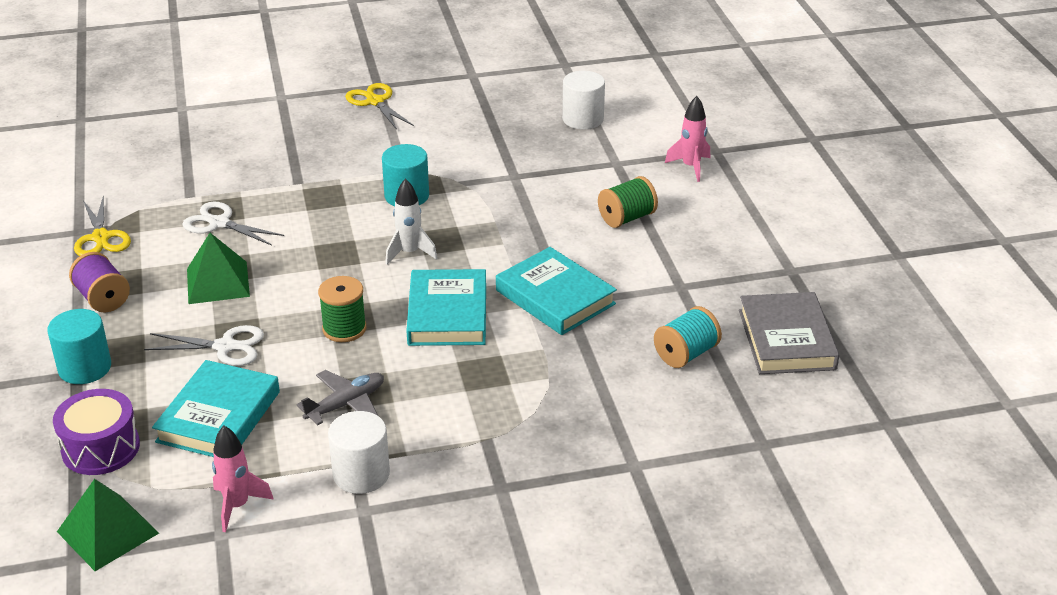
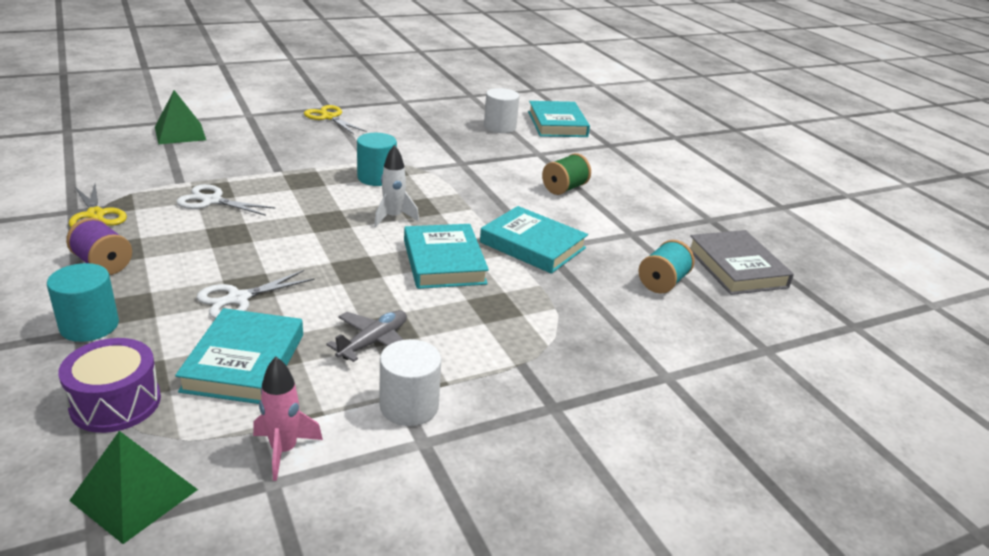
camera: 15 degrees left, 5 degrees down
white scissors [144,325,264,366] -> white scissors turned 150 degrees clockwise [197,270,315,319]
green pyramid [187,233,250,304] -> green pyramid moved to [155,90,206,144]
green spool [318,276,366,342] -> none
pink rocket [665,96,710,182] -> none
none -> turquoise book [528,101,590,137]

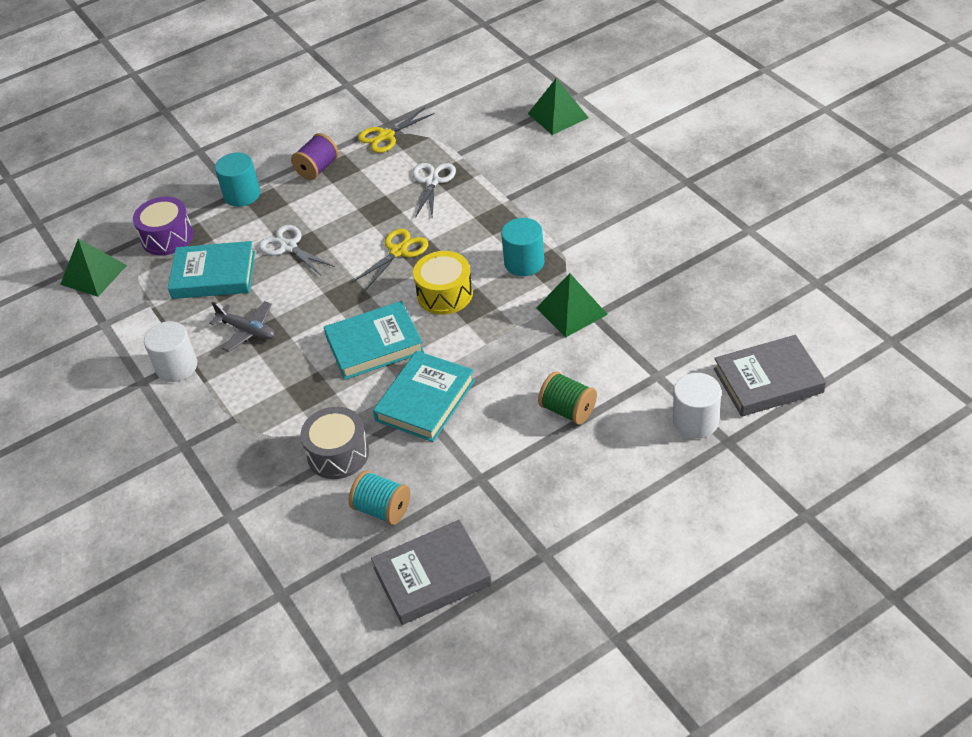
camera: 90 degrees right, 15 degrees up
pink rocket [253,357,323,481] -> none
yellow scissors [304,105,367,134] -> yellow scissors moved to [352,229,428,291]
white rocket [374,145,419,227] -> yellow drum [413,251,473,315]
white cylinder [484,88,519,133] -> white cylinder moved to [673,373,721,439]
turquoise book [528,101,590,137] -> grey book [714,335,826,417]
none -> grey drum [300,407,369,479]
none -> green pyramid [536,273,608,337]

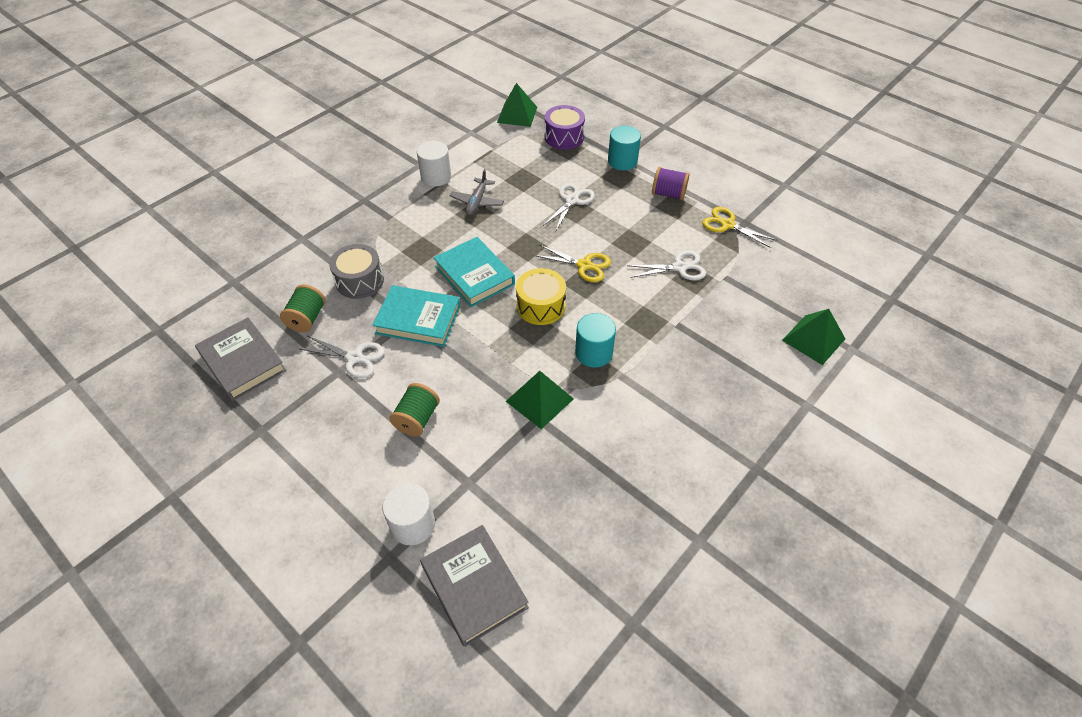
camera: 70 degrees right, 5 degrees up
turquoise book [168,241,255,299] -> none
turquoise spool [349,470,410,525] -> green spool [280,284,326,332]
none -> white scissors [300,336,384,378]

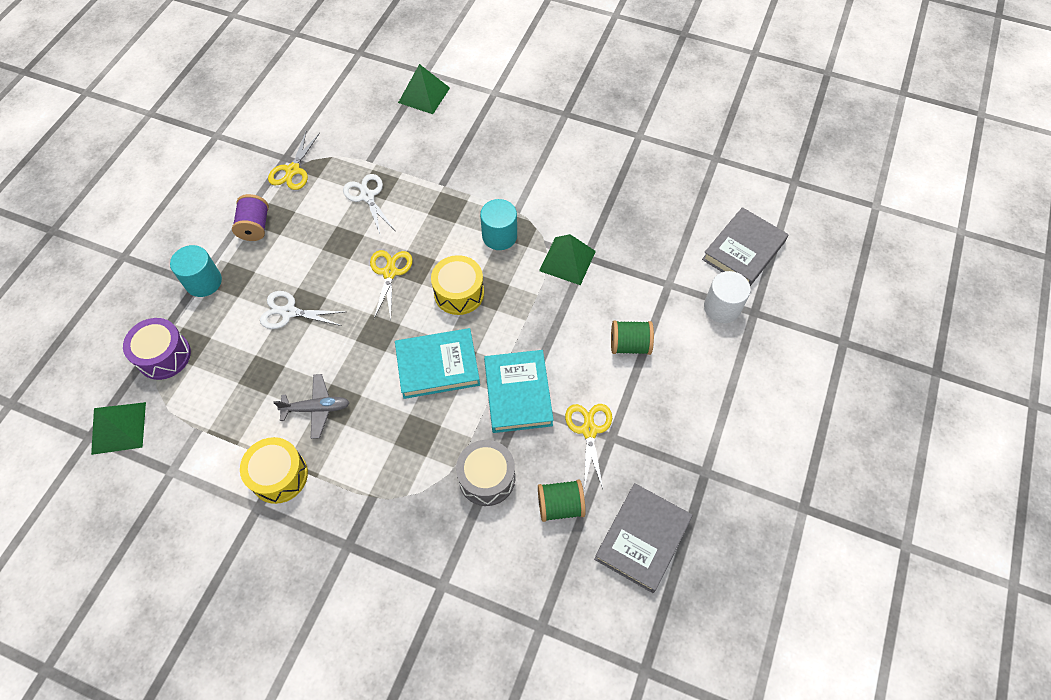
camera: 110 degrees left, 10 degrees up
white scissors [300,336,384,378] -> yellow scissors [565,404,612,489]
white cylinder [417,141,451,187] -> yellow drum [240,437,308,504]
turquoise book [433,237,515,307] -> turquoise book turned 45 degrees clockwise [395,328,480,399]

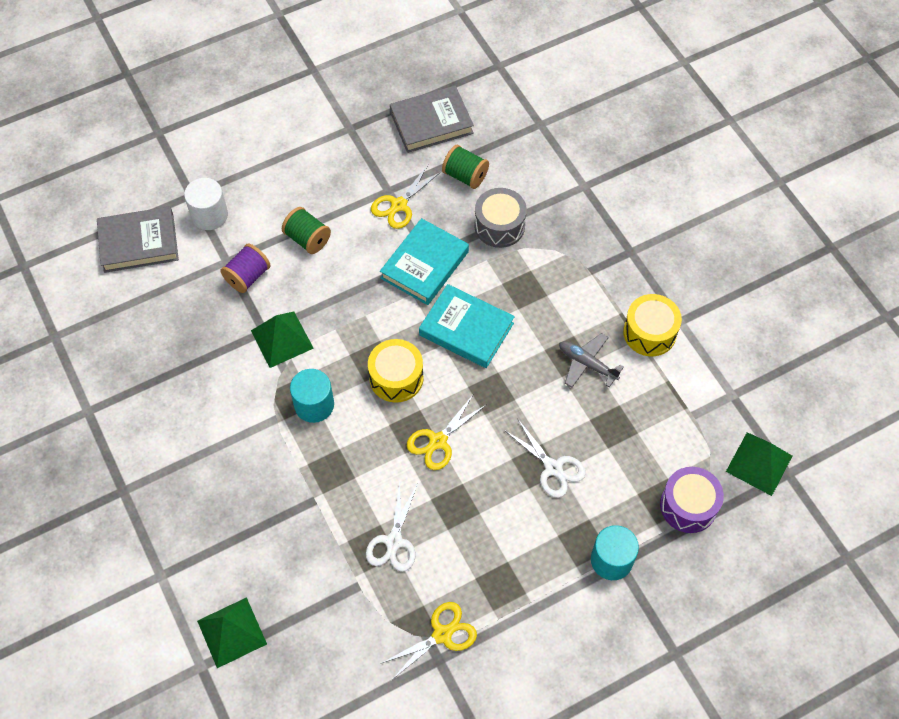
camera: 140 degrees left, 0 degrees up
purple spool [232,194,269,241] -> purple spool moved to [220,244,271,293]

